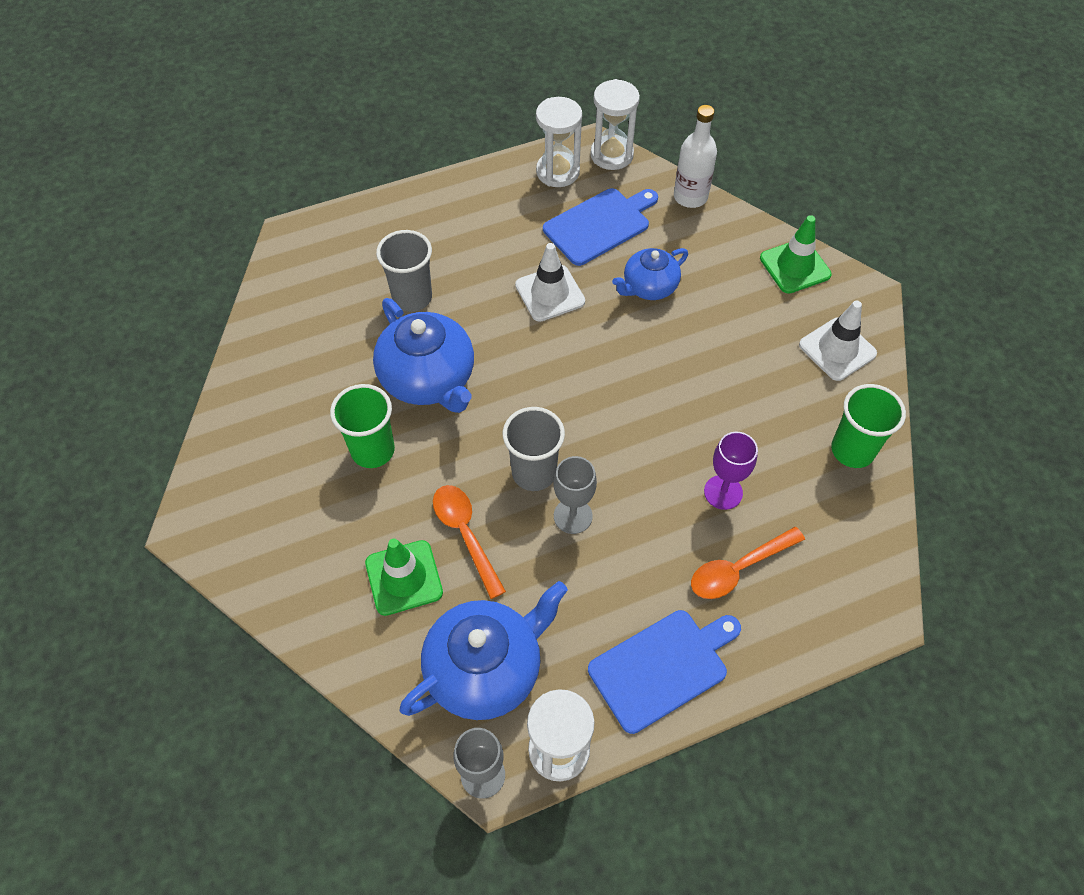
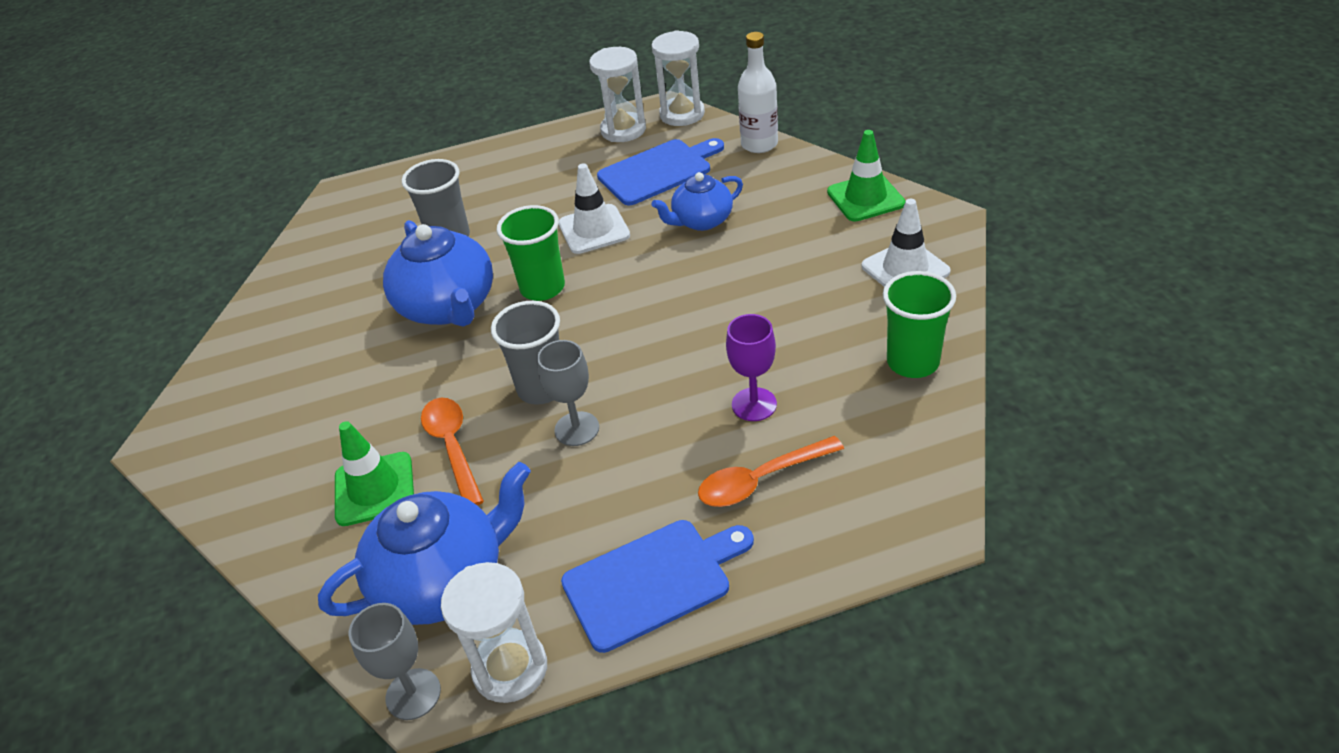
camera: 10 degrees right, 15 degrees down
green cup [330,384,395,468] -> green cup moved to [497,205,565,301]

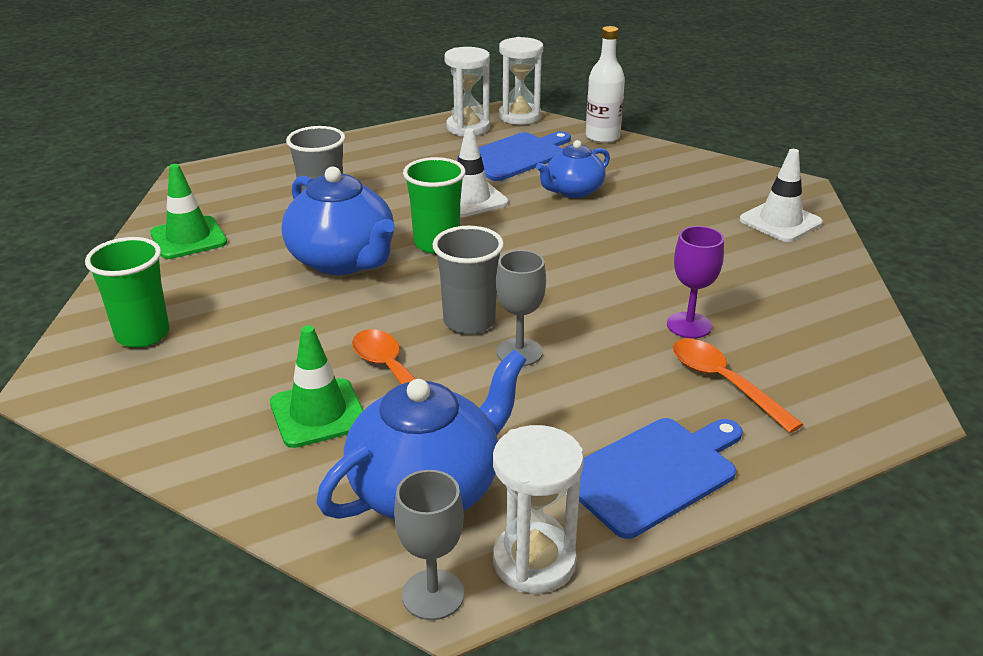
camera: 15 degrees left, 10 degrees down
orange spoon [698,436,844,507] -> orange spoon turned 90 degrees clockwise [673,339,804,433]
green traffic cone [827,130,905,222] -> green traffic cone moved to [150,164,227,259]
green cup [883,271,956,378] -> green cup moved to [85,237,170,348]

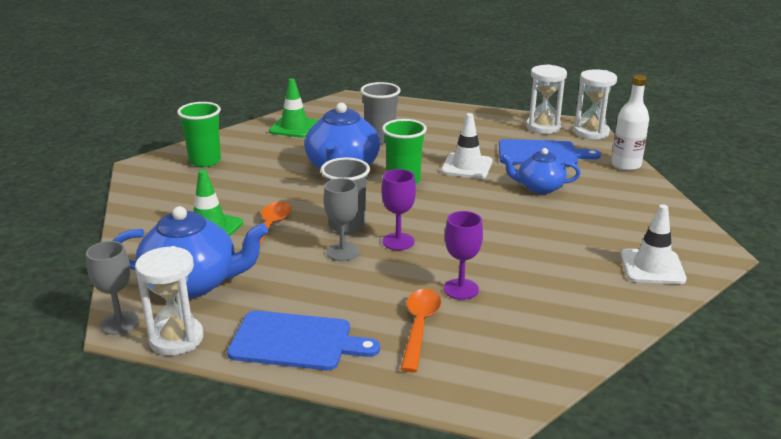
camera: 45 degrees right, 5 degrees down
none -> purple goblet [381,169,416,250]

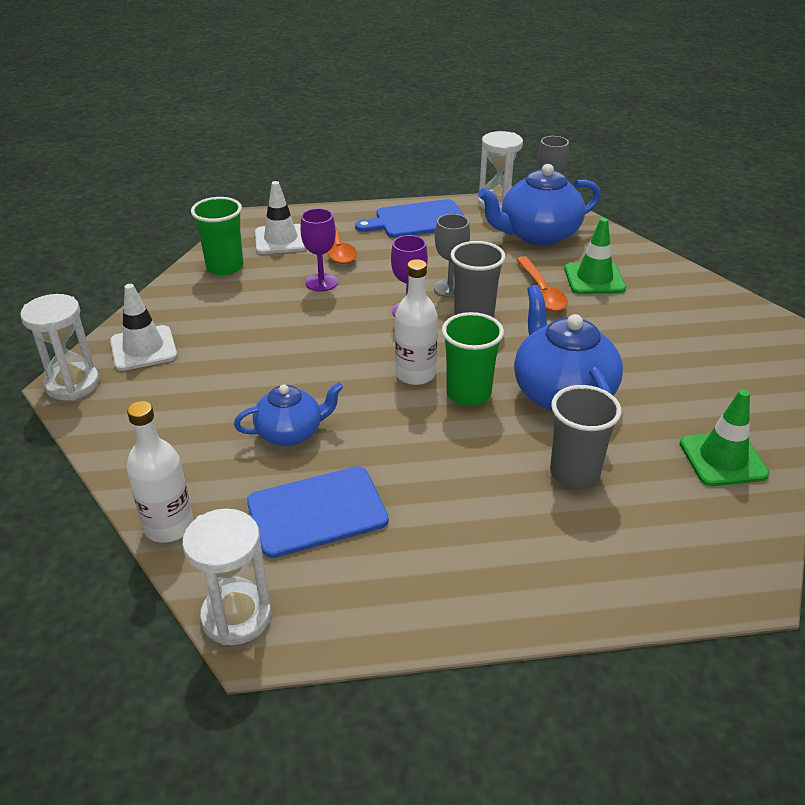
camera: 155 degrees right, 10 degrees up
green cup [177,102,221,167] -> green cup moved to [191,197,243,275]
white traffic cone [441,113,493,179] -> white traffic cone moved to [255,181,306,254]
white hourglass [526,64,567,134] -> white hourglass moved to [20,294,100,400]
none -> white bottle [395,259,438,385]

